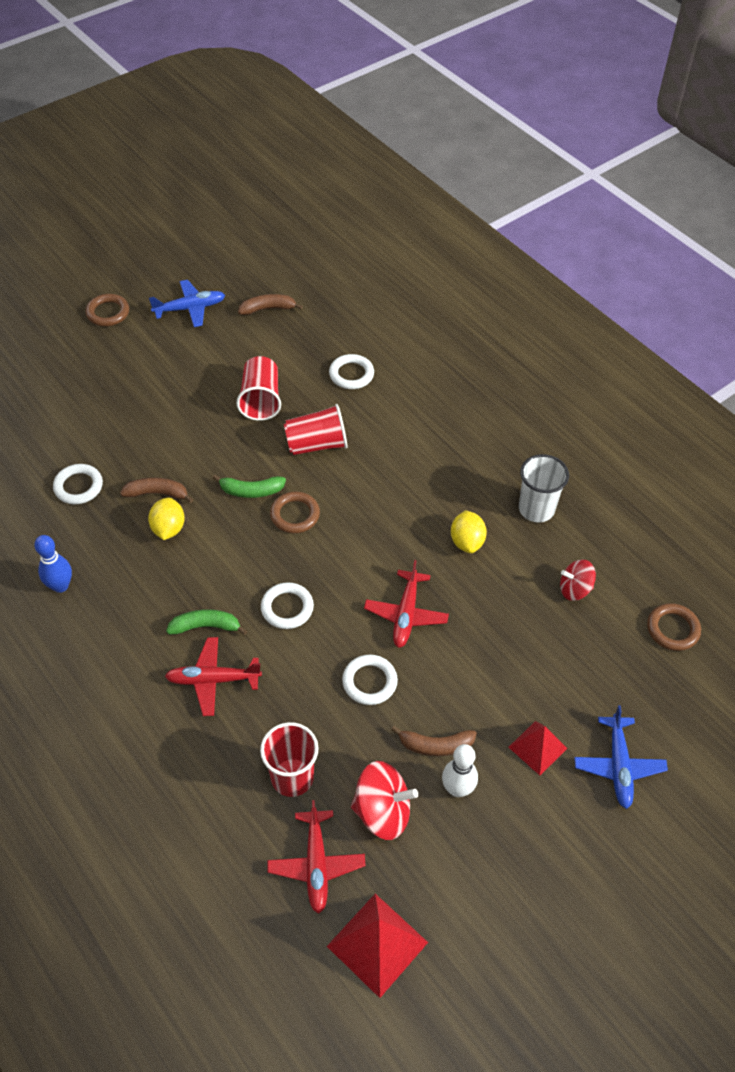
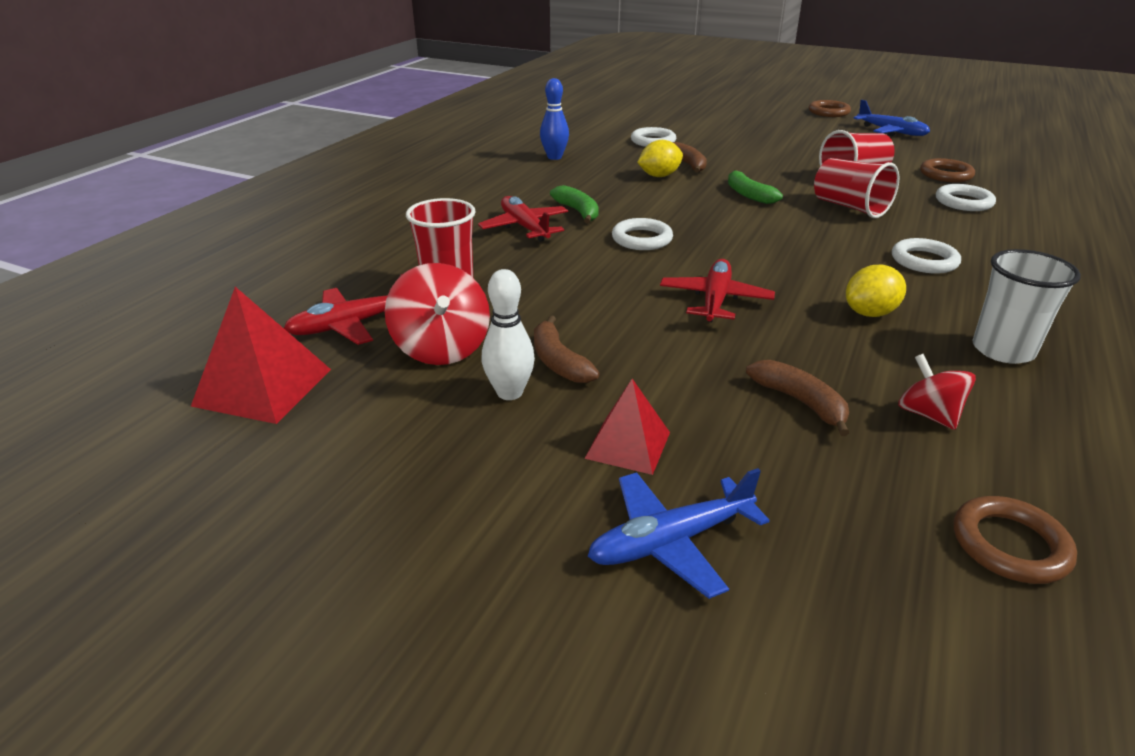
camera: 65 degrees right, 20 degrees down
brown banana [238,294,303,315] -> brown banana moved to [746,360,849,436]
brown ring [270,492,320,533] -> brown ring moved to [920,158,975,183]
white ring [342,655,398,705] -> white ring moved to [892,238,961,274]
red plane [364,560,449,648] -> red plane turned 120 degrees clockwise [660,259,775,322]

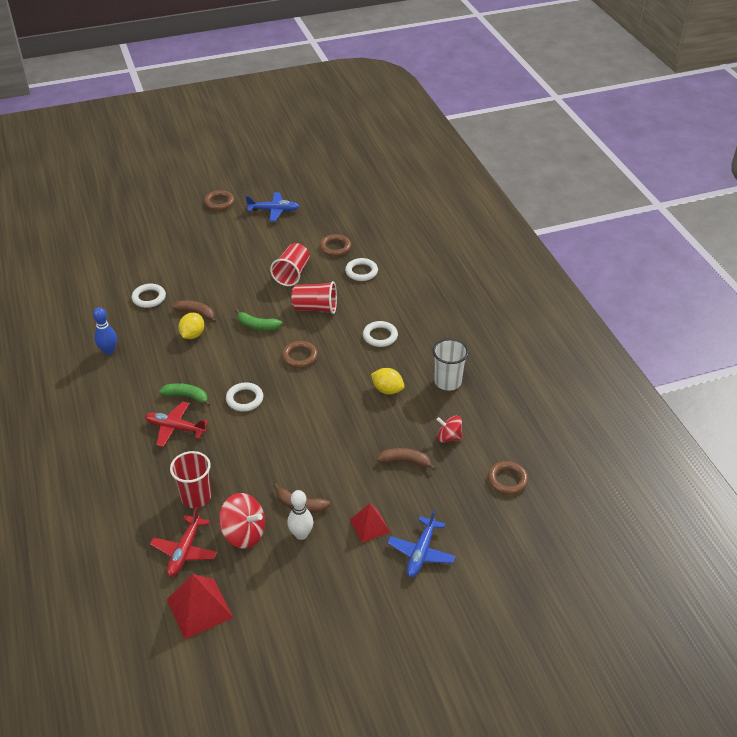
camera: 45 degrees left, 10 degrees up
red plane [660,259,775,322] -> none
yellow lemon [846,265,906,317] -> yellow lemon turned 75 degrees counterclockwise [371,368,404,394]
none -> brown ring [282,341,318,368]

